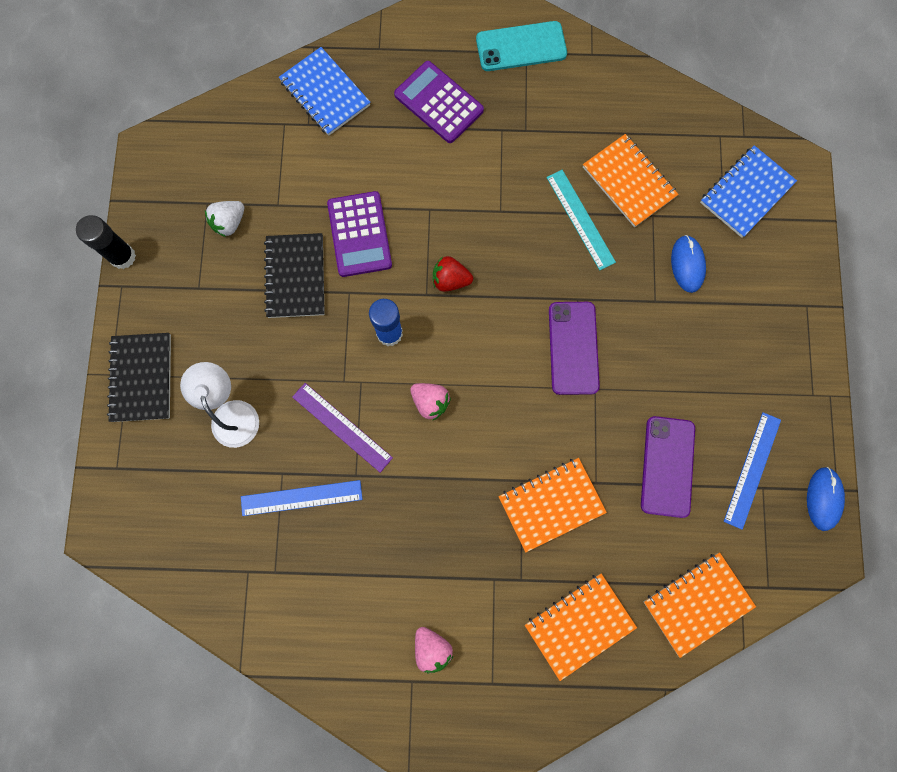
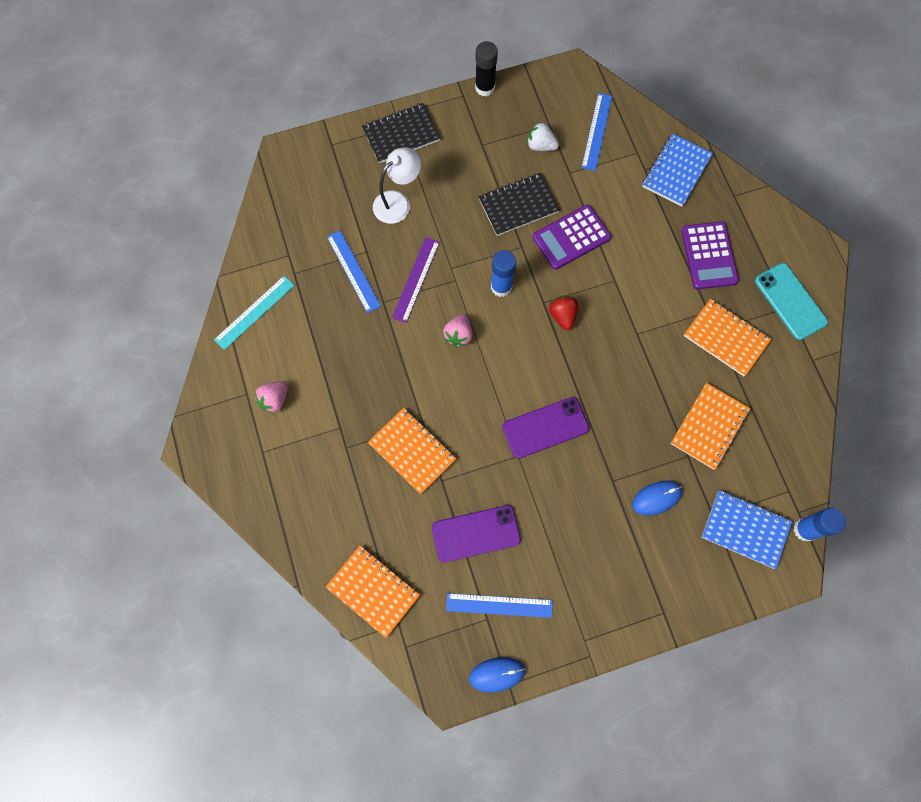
camera: 70 degrees right, 5 degrees down
purple calculator [394,61,484,143] -> purple calculator turned 150 degrees clockwise [681,221,739,289]
orange notebook [525,574,637,681] -> orange notebook moved to [684,299,771,376]
turquoise ruler [546,170,616,270] -> turquoise ruler moved to [214,276,295,350]
none -> blue ruler [581,93,612,171]
none -> blue glue stick [794,508,846,542]

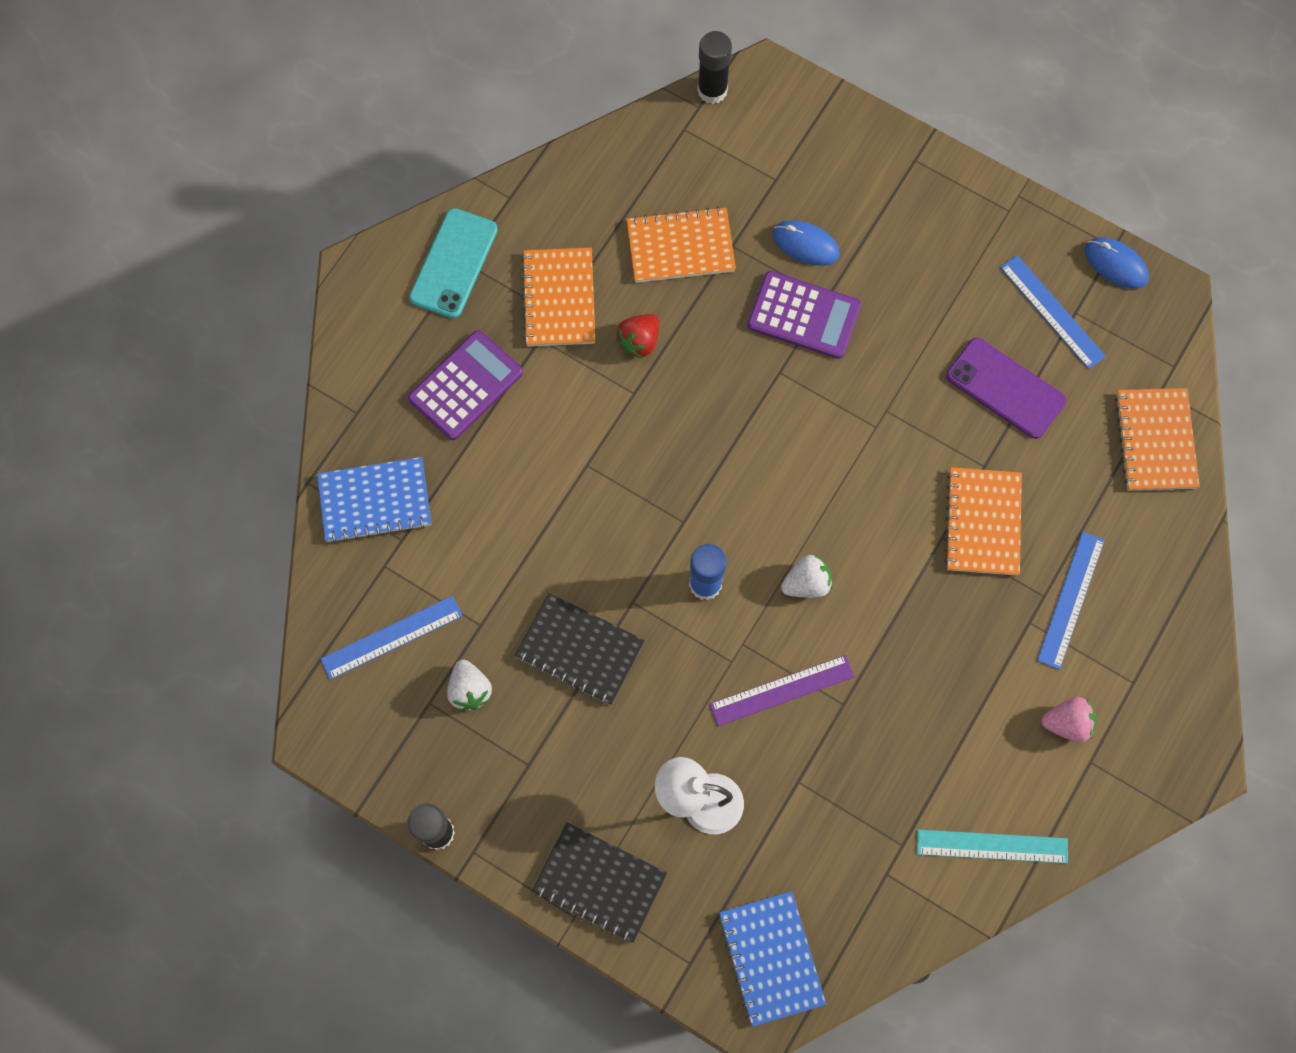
camera: 130 degrees left, 0 degrees up
blue ruler [327,230,381,313] -> blue ruler moved to [1037,531,1105,670]
pink strawberry [443,314,472,346] -> white strawberry [781,554,832,598]
purple phone [502,397,589,459] -> none
purple calculator [532,205,611,270] -> purple calculator moved to [747,271,861,359]
red strawberry [549,296,578,330] -> red strawberry moved to [616,314,659,359]
blue notebook [702,490,792,569] -> blue notebook moved to [718,891,826,1027]
blue glue stick [794,508,846,542] -> black glue stick [697,31,732,104]

